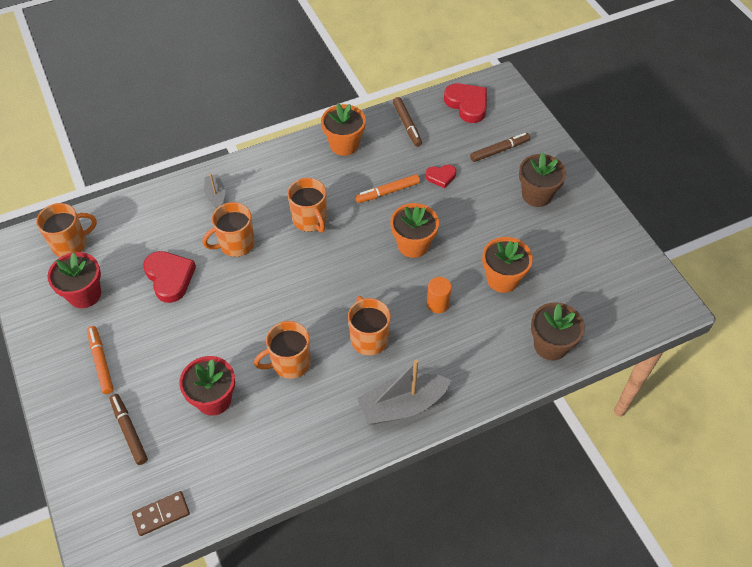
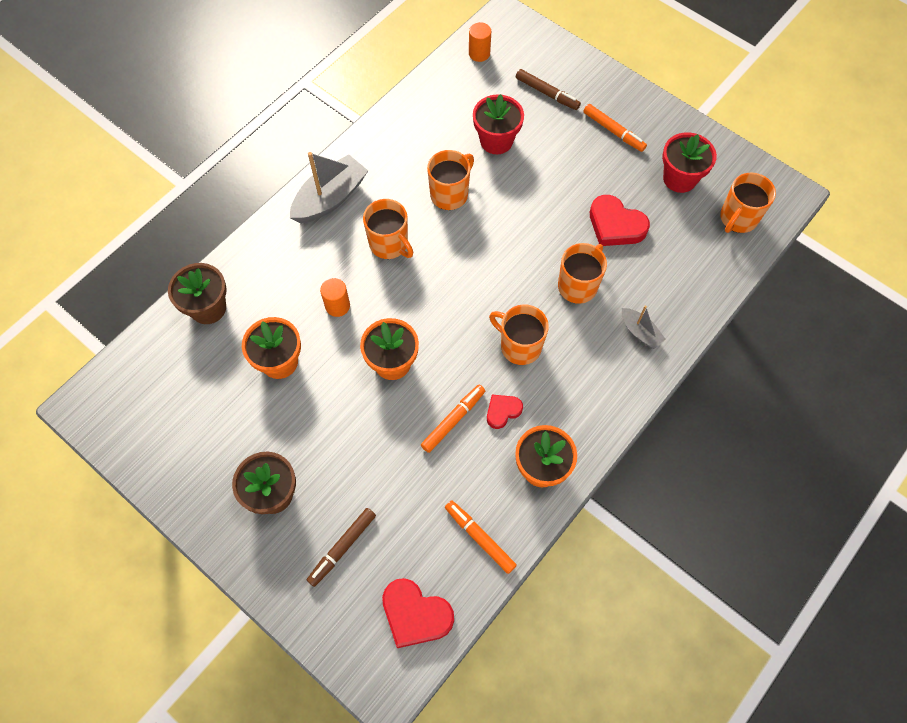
camera: 155 degrees right, 10 degrees up
brown domino [132,491,190,536] -> orange cylinder [469,22,491,62]
brown marker [393,97,422,147] -> orange marker [445,500,517,574]
red heart [425,165,456,188] -> red heart moved to [487,395,523,429]

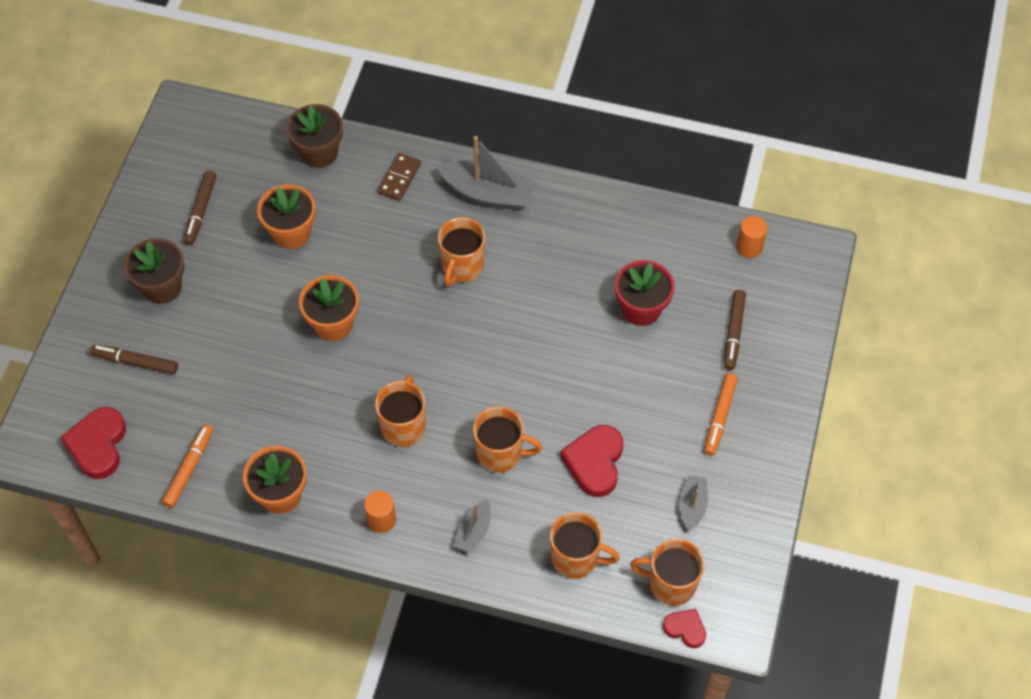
camera: 65 degrees right, 5 degrees down
orange cylinder [320,278,350,317] -> orange cylinder moved to [364,491,396,533]
orange marker [421,385,485,453] -> none
orange mug [427,150,474,210] -> orange mug moved to [550,512,620,579]
red heart [487,395,523,429] -> red heart moved to [663,609,706,648]
red flower pot [662,132,717,193] -> grey boat [680,475,708,531]
none -> brown marker [184,171,216,245]
none -> brown domino [377,153,421,201]

